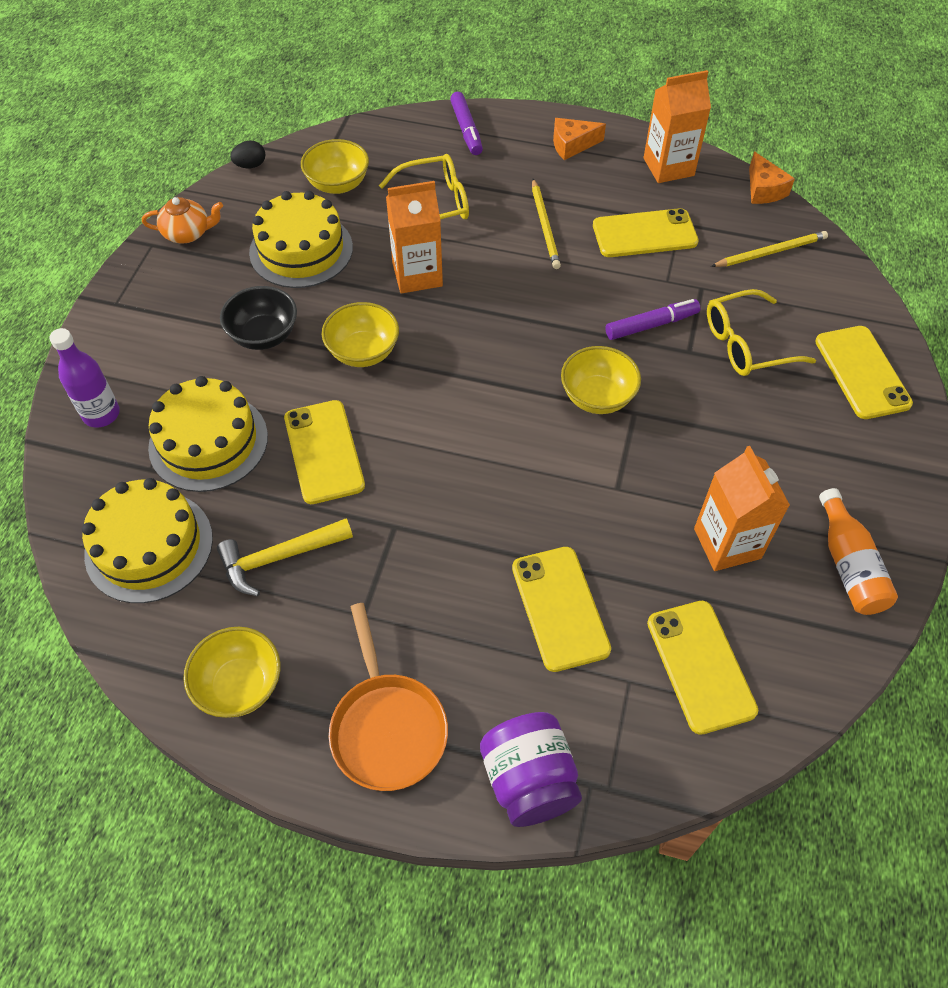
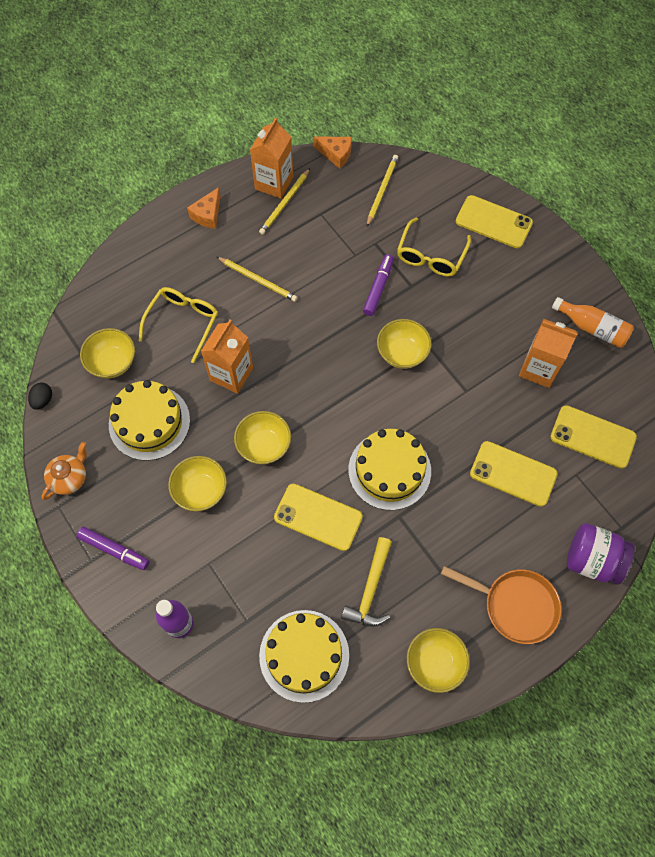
camera: 50 degrees left, 10 degrees up
yellow cake [148,376,268,492] -> yellow cake moved to [348,429,431,510]
black bowl [220,286,297,350] -> yellow bowl [168,456,227,511]
purple marker [450,92,483,155] -> purple marker moved to [77,527,149,570]
yellow phone [593,208,699,257] -> none
none -> yellow pencil [259,168,310,235]

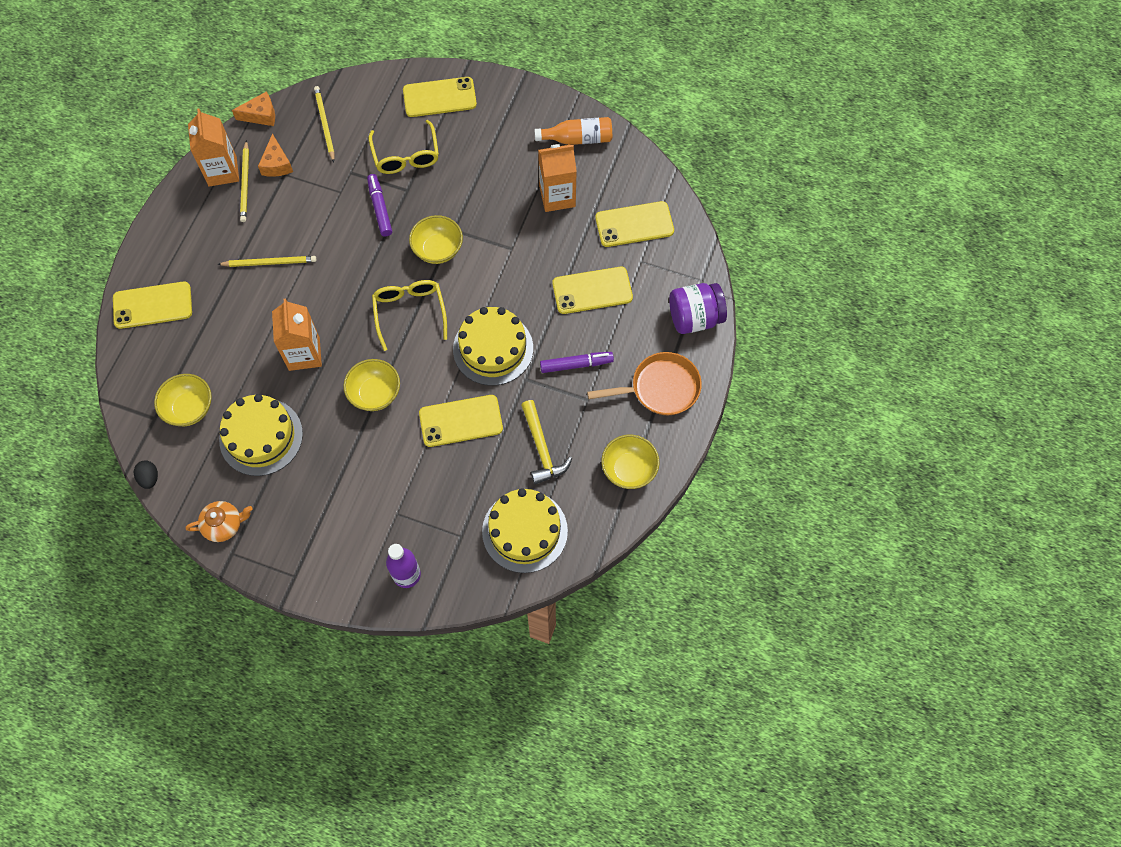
camera: 35 degrees left, 0 degrees up
orange teapot [42,442,87,500] -> orange teapot turned 75 degrees clockwise [186,501,252,542]
purple marker [77,527,149,570] -> purple marker moved to [540,352,614,373]
yellow glasses [139,287,218,363] -> yellow glasses moved to [372,280,447,351]
yellow bowl [168,456,227,511] -> none
orange cheese [187,187,221,229] -> orange cheese moved to [258,133,293,177]
none -> yellow phone [113,281,192,329]

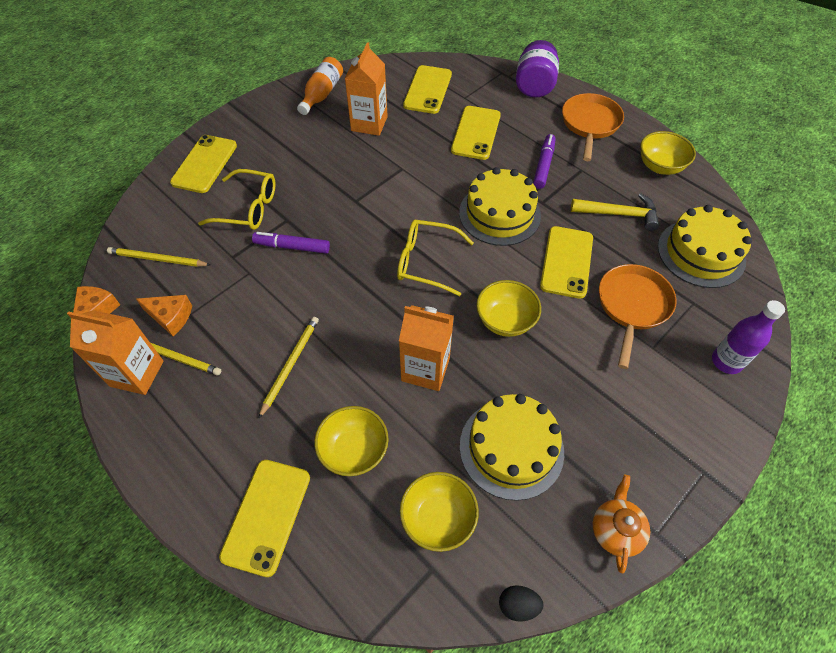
camera: 65 degrees left, 10 degrees down
yellow bowl [409,215,463,264] -> yellow bowl moved to [314,406,389,476]
none -> orange pan [599,264,677,369]

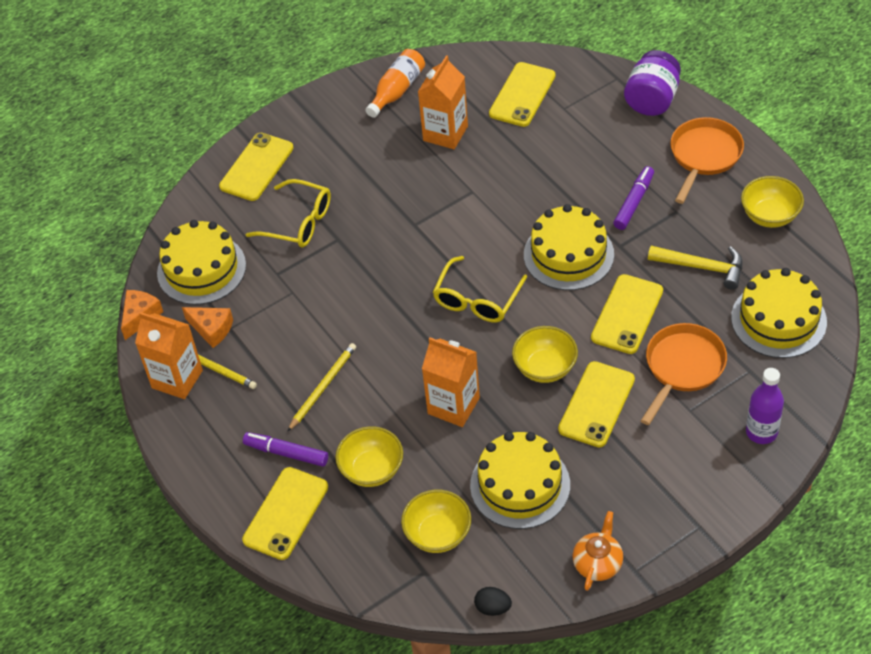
camera: 15 degrees right, 5 degrees down
yellow pencil [107,247,210,267] -> yellow cake [157,220,246,305]
purple marker [252,232,330,254] -> purple marker moved to [243,432,328,467]
yellow glasses [397,219,474,296] -> yellow glasses turned 90 degrees counterclockwise [433,256,527,322]
yellow phone [451,106,501,160] -> yellow phone moved to [558,361,635,447]

